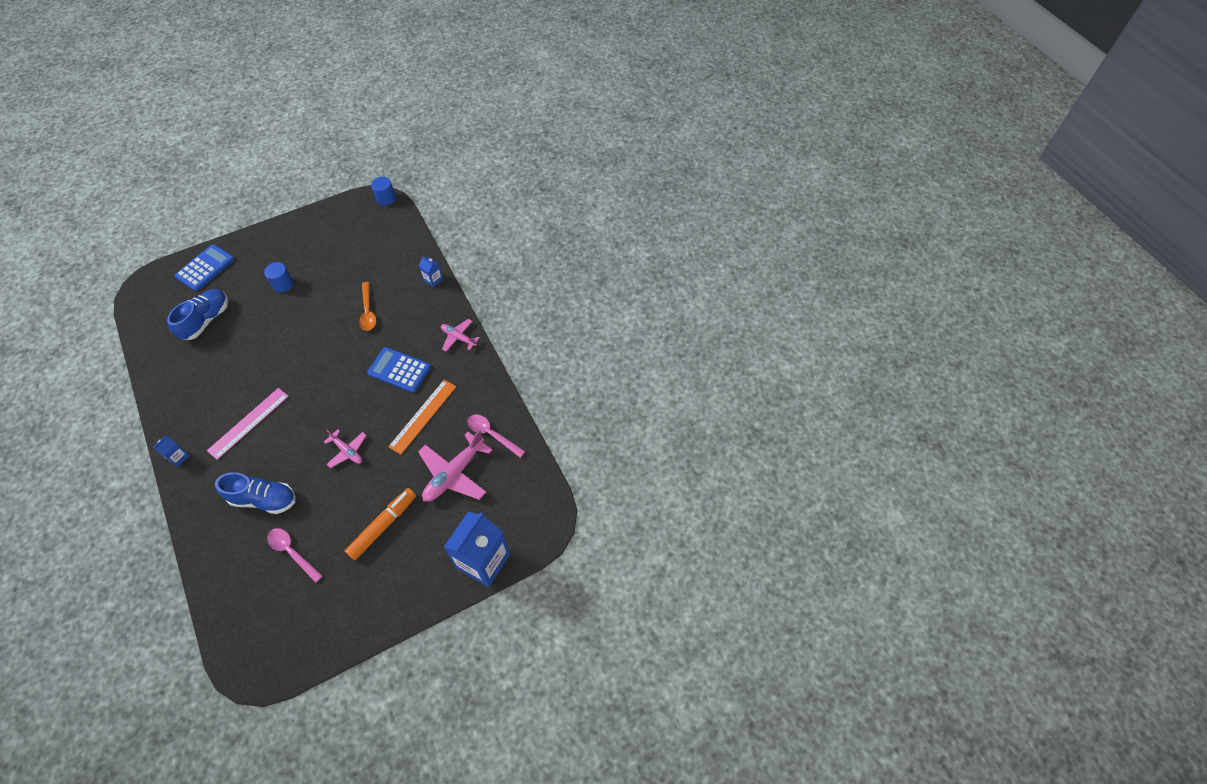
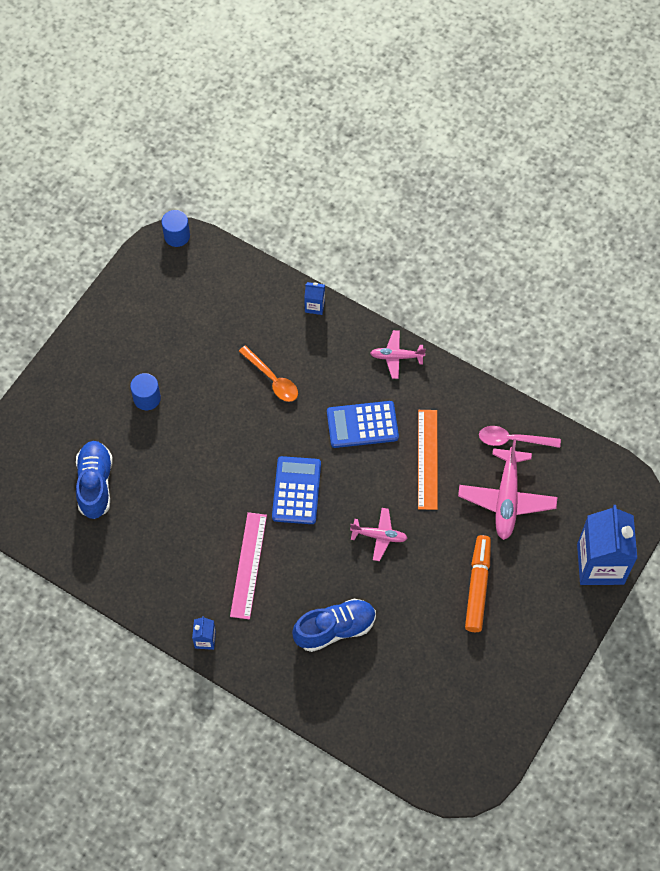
camera: 30 degrees left, 5 degrees up
blue calculator [175,244,235,291] -> blue calculator moved to [272,456,321,524]
pink spoon [267,528,323,583] -> none

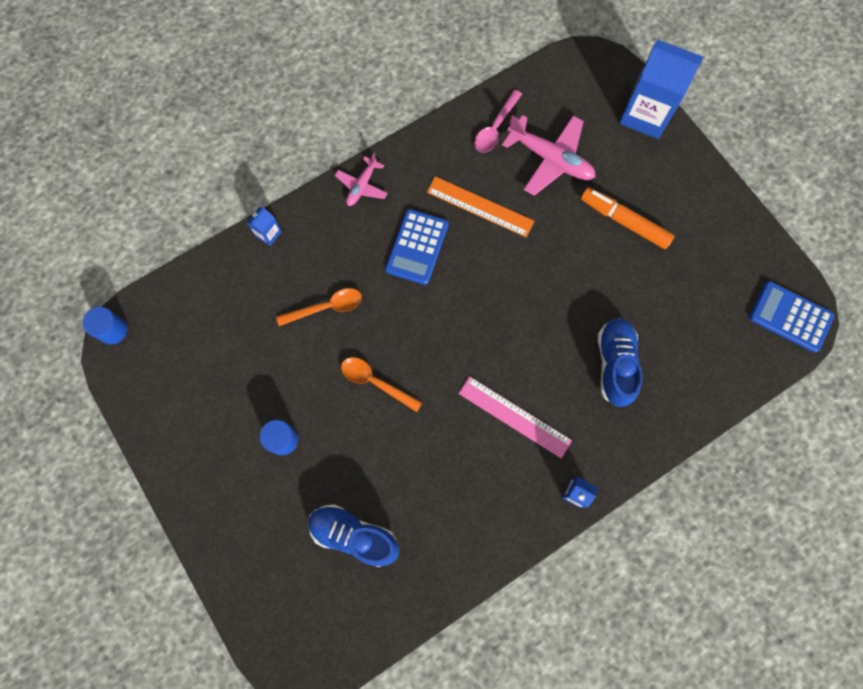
camera: 65 degrees left, 10 degrees up
blue calculator [272,456,321,524] -> blue calculator moved to [749,281,835,352]
pink plane [350,508,408,561] -> none
none -> orange spoon [341,357,422,412]

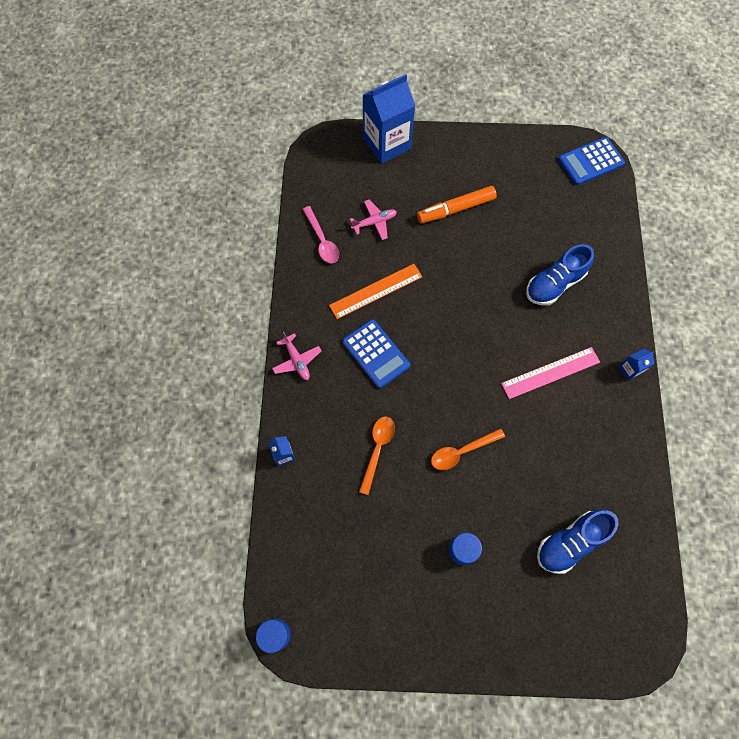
camera: 55 degrees left, 5 degrees down
pink plane [502,115,595,196] -> pink plane [350,200,397,240], size x0.57
blue shoe [598,318,643,407] -> blue shoe turned 75 degrees counterclockwise [526,244,594,306]

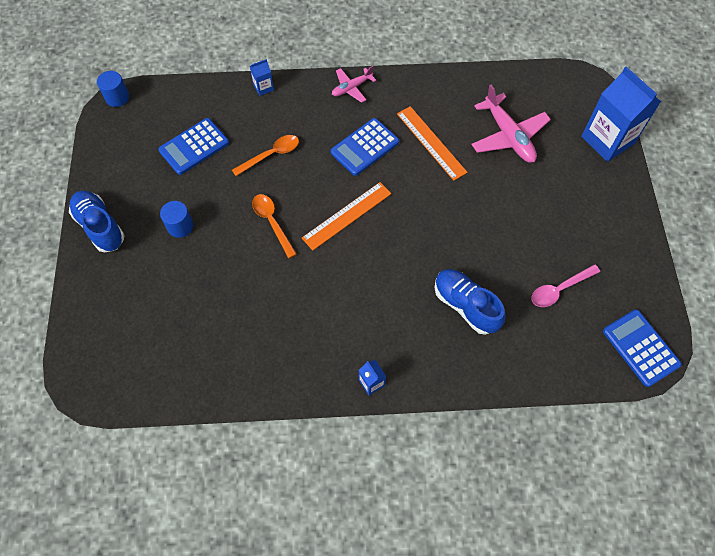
camera: 85 degrees right, 5 degrees down
pink spoon [303,206,339,263] -> pink spoon moved to [532,264,600,307]
pink plane [350,200,397,240] -> pink plane [471,85,551,163], size x1.75
orange spoon [359,416,395,495] -> orange spoon turned 45 degrees counterclockwise [232,135,299,176]
orange marker [417,186,497,224] -> none
pink ruler [501,347,600,399] -> none
blue shoe [537,509,618,574] -> blue shoe moved to [69,191,125,253]
none -> blue calculator [158,118,229,175]
none -> orange ruler [302,182,392,251]

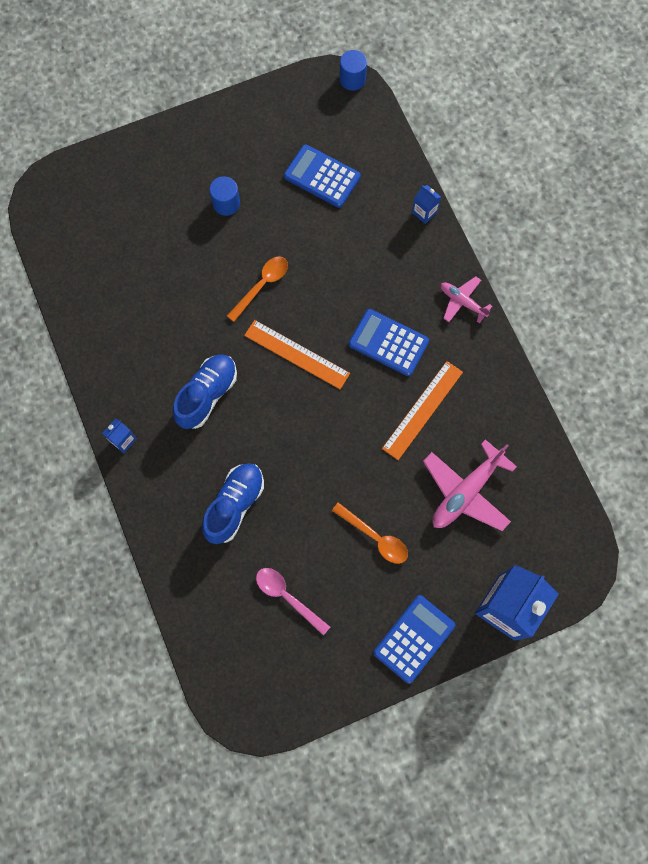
camera: 70 degrees right, 10 degrees up
blue shoe [69,191,125,253] -> blue shoe moved to [173,354,237,429]
orange spoon [232,135,299,176] -> orange spoon moved to [332,502,408,564]
blue calculator [603,309,682,387] -> blue calculator moved to [373,595,455,683]

